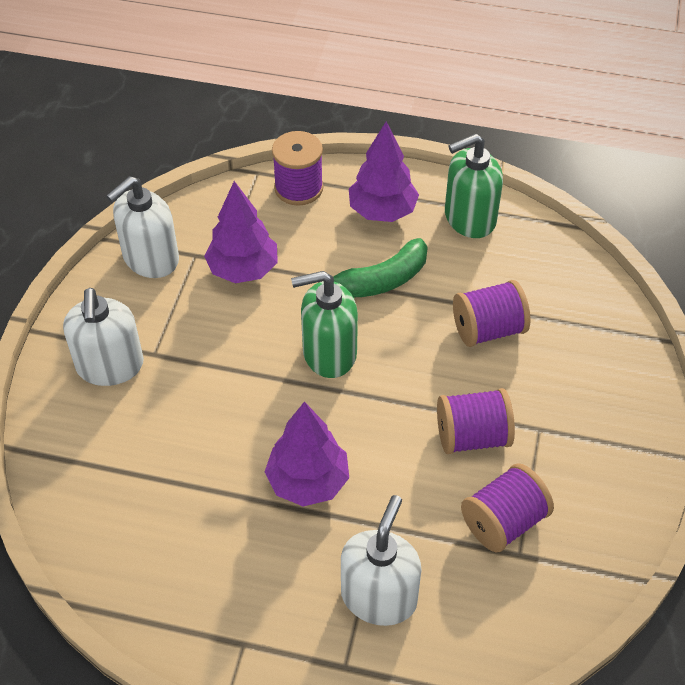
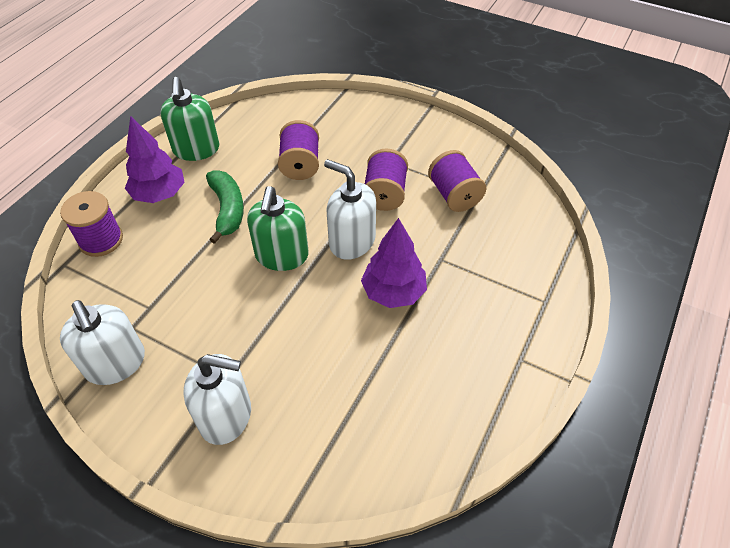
camera: 75 degrees left, 0 degrees up
purple tree [204,181,278,283] -> none
white soap dispenser [341,495,421,626] -> white soap dispenser moved to [324,159,376,260]

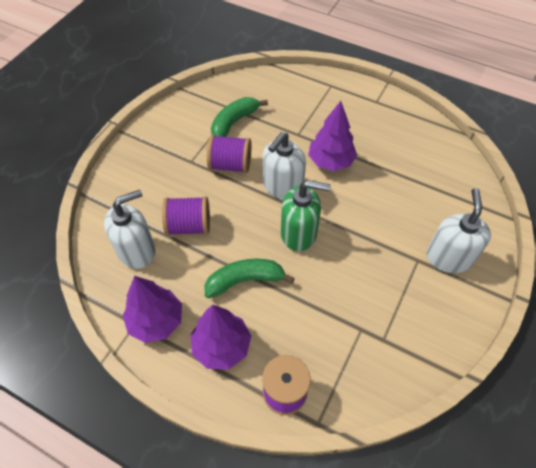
camera: 90 degrees left, 5 degrees up
white soap dispenser [60,300,145,385] -> white soap dispenser moved to [104,190,155,269]
green soap dispenser [160,77,219,161] -> purple tree [123,276,182,343]
purple spool [428,150,486,212] -> green banana [211,97,268,137]

